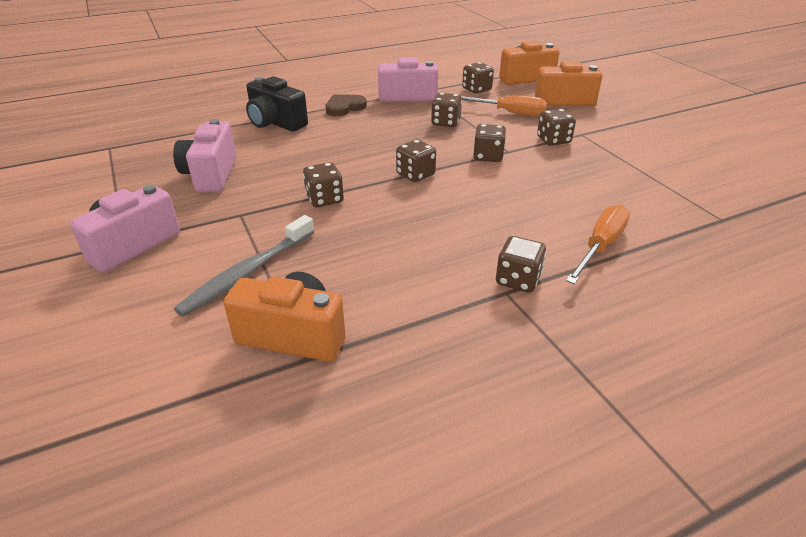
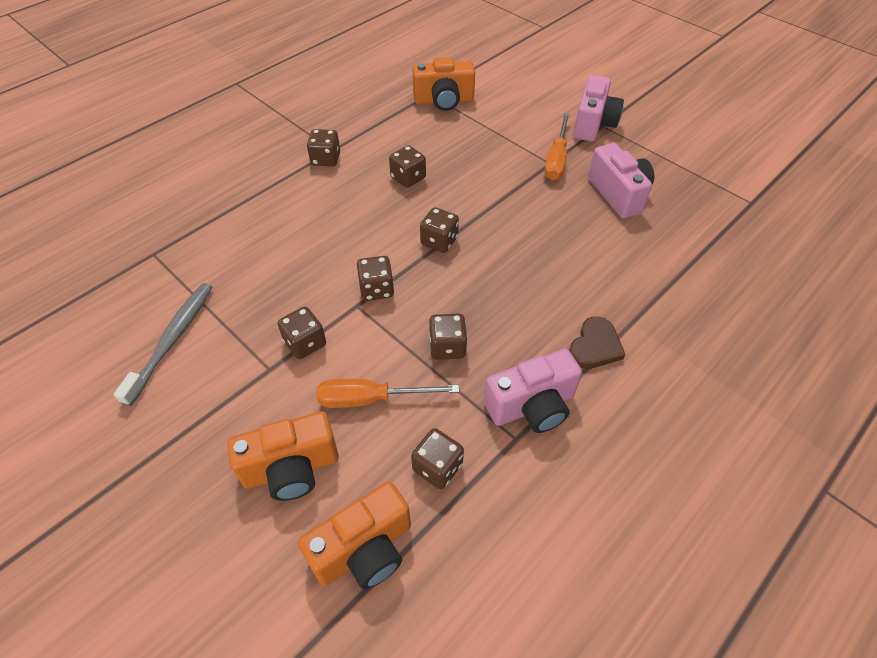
camera: 160 degrees right, 15 degrees up
grey toothbrush [174,215,314,317] -> grey toothbrush moved to [114,283,213,406]
black camera [246,76,308,131] -> none
brown dice [303,162,344,207] -> brown dice moved to [389,145,426,188]
orange screwdriver [566,205,630,284] -> orange screwdriver moved to [544,113,570,180]

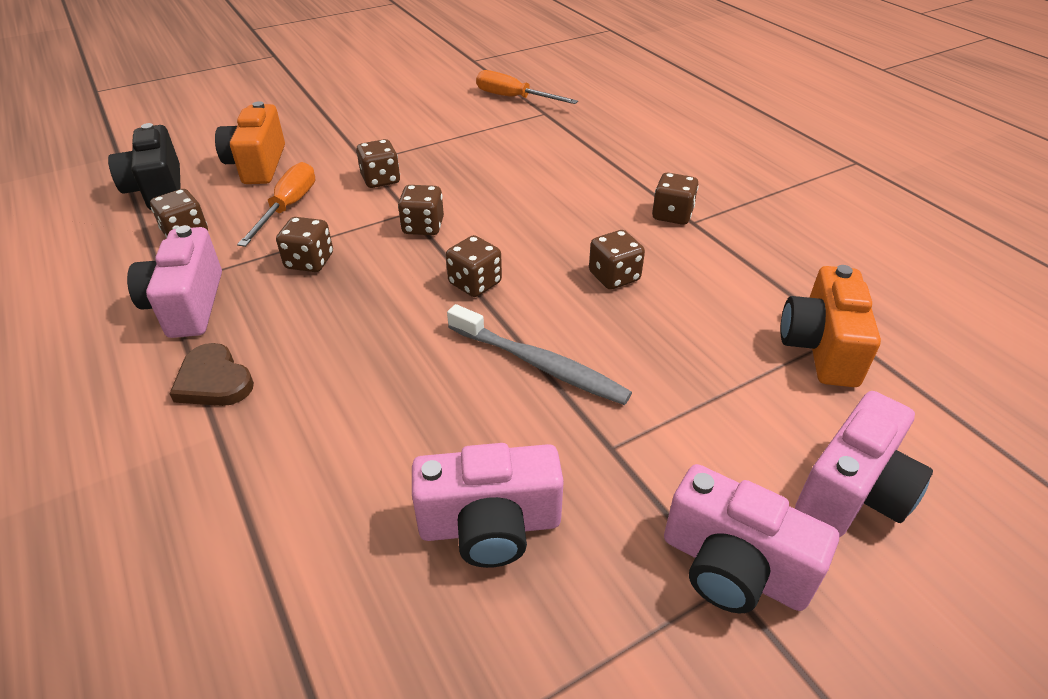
camera: 105 degrees right, 10 degrees down
grey toothbrush [114,283,213,406] -> grey toothbrush moved to [447,304,632,405]
orange camera [298,481,411,589] -> black camera [108,123,181,210]
orange screwdriver [544,113,570,180] -> orange screwdriver moved to [476,70,578,104]
none -> pink camera [795,391,933,537]

